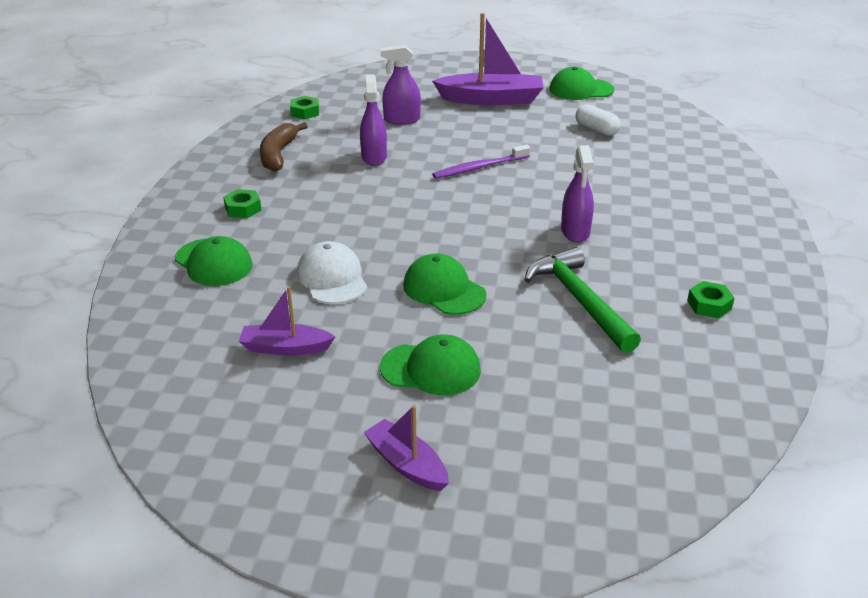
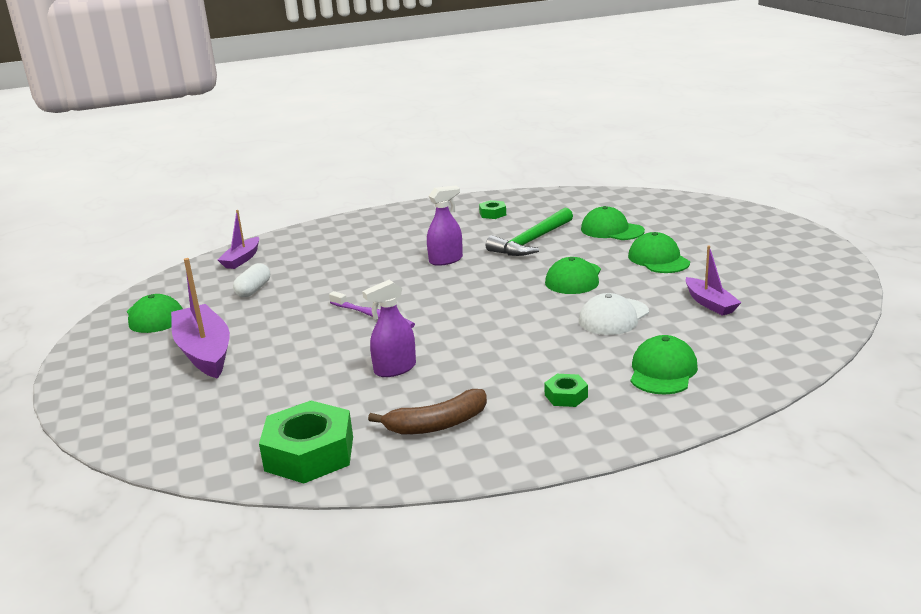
camera: 115 degrees left, 10 degrees down
green nut [290,96,319,119] -> green nut [259,401,353,483], size x2.08
purple boat [363,405,449,491] -> purple boat moved to [218,210,259,269]
purple spray bottle [381,45,421,125] -> none
none -> green cap [581,206,645,240]

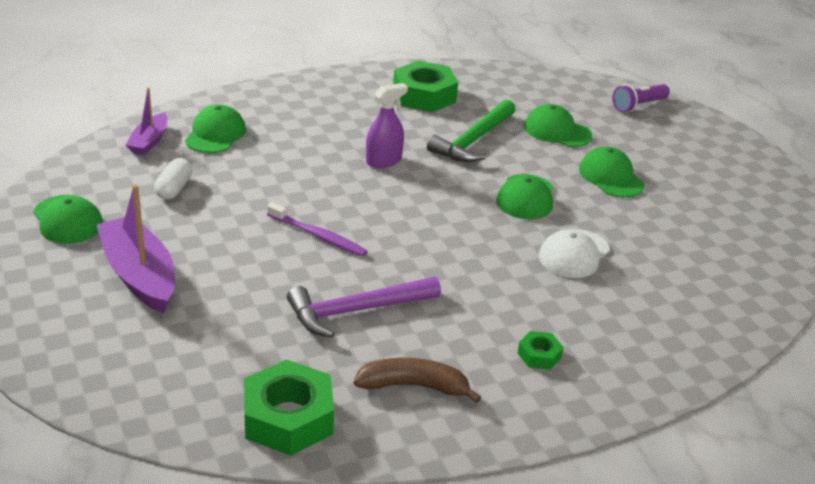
camera: 10 degrees left, 10 degrees up
purple spray bottle [362,280,416,377] -> purple hammer [287,277,441,338]
brown banana [368,389,487,434] -> brown banana turned 150 degrees counterclockwise [354,358,481,403]
green nut [479,200,506,219] -> green nut [393,61,458,112], size x2.08
green cap [631,335,698,394] -> green cap moved to [185,104,246,153]
purple boat [686,245,742,316] -> none
none -> purple flashlight [612,84,670,112]

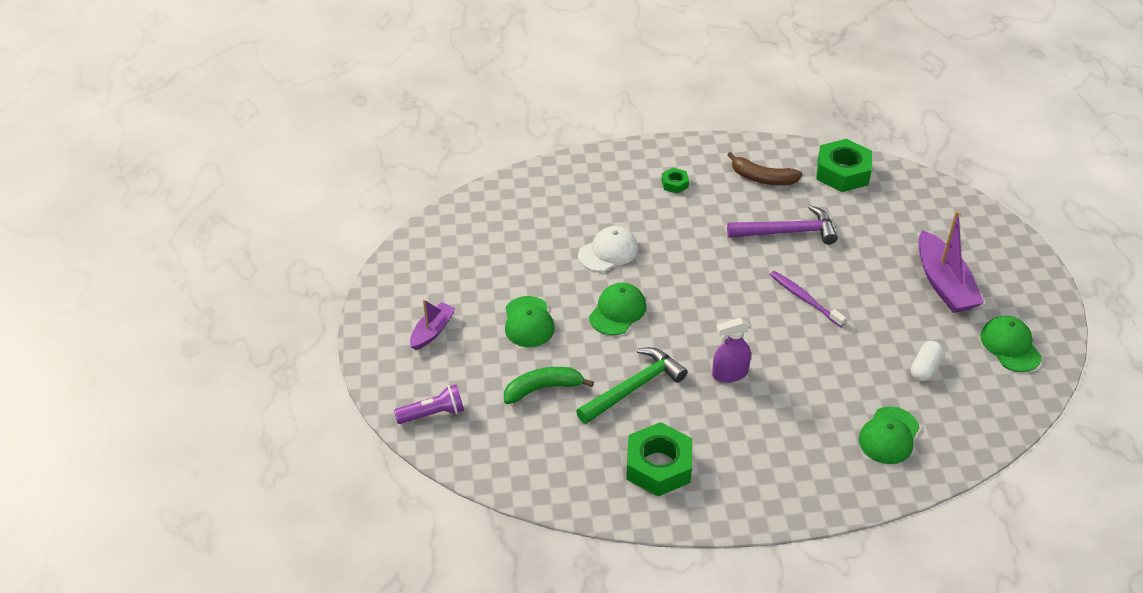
camera: 160 degrees left, 10 degrees up
purple boat [126,87,167,155] -> purple boat moved to [410,299,456,350]
green cap [524,104,593,147] -> green banana [504,367,594,404]

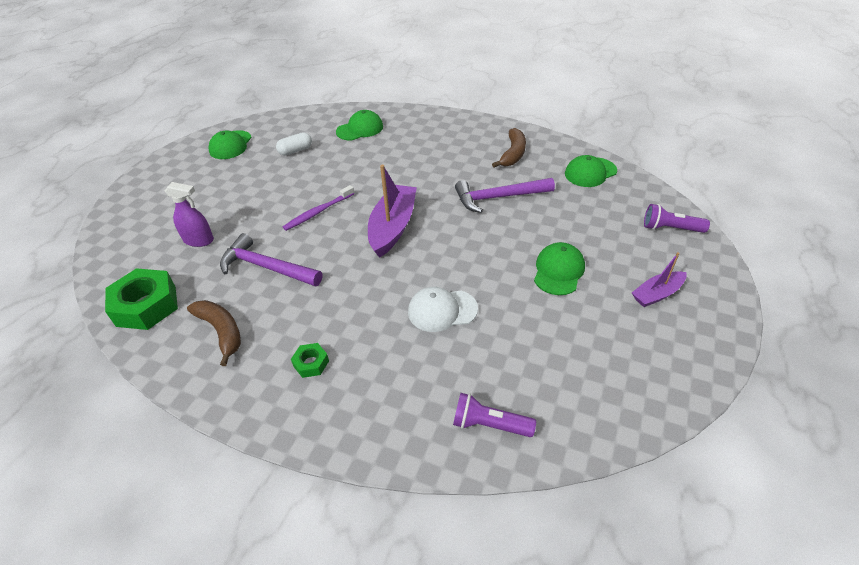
camera: 150 degrees left, 0 degrees up
green banana [504,367,594,404] -> none
green hammer [576,347,687,424] -> purple hammer [455,178,555,213]
green cap [589,283,646,335] -> green cap moved to [565,155,617,187]
green nut [626,422,692,496] -> brown banana [492,128,526,167]
purple spray bottle [712,318,751,383] -> purple spray bottle moved to [165,182,214,247]
purple toothbrush [770,271,846,327] -> purple toothbrush turned 60 degrees clockwise [283,185,354,231]
purple boat [918,210,984,313] -> purple boat moved to [368,165,417,258]
none -> purple flashlight [453,393,536,437]

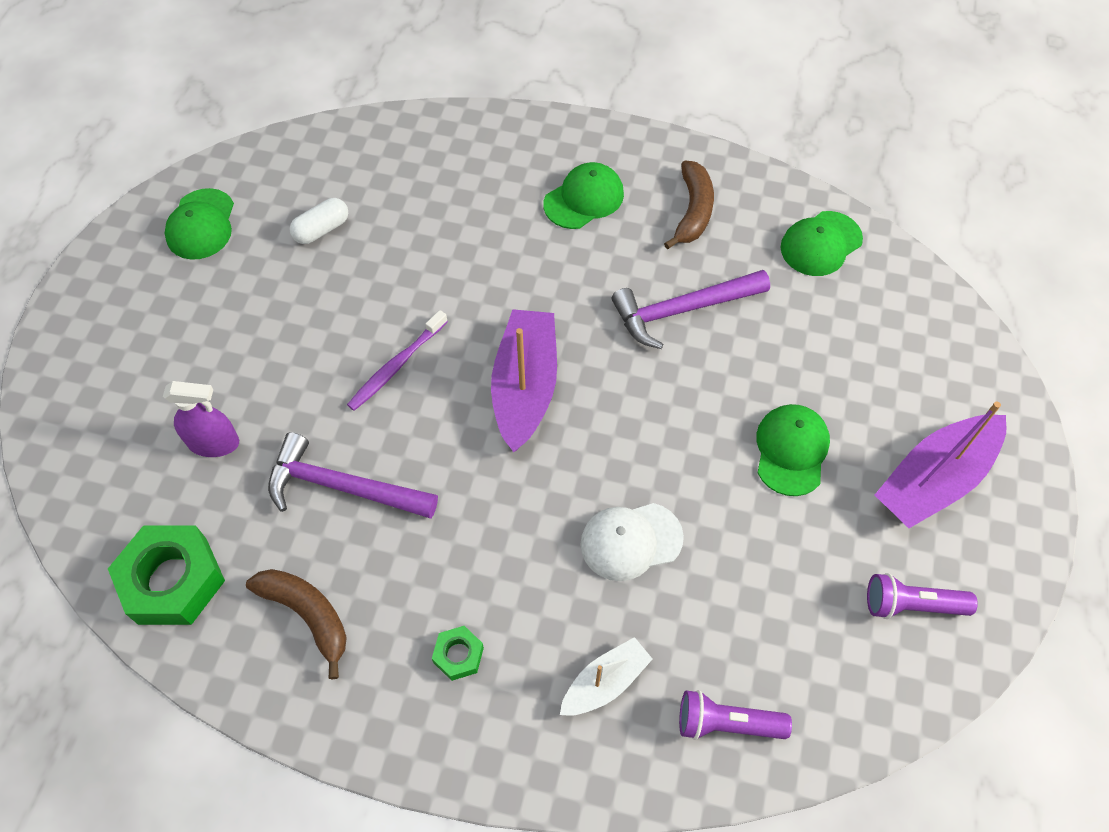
camera: 10 degrees left, 15 degrees up
green cap [336,110,383,140] -> green cap moved to [543,162,624,229]
purple boat [632,252,687,307] -> purple boat [875,402,1006,528], size x1.74
purple flashlight [644,204,710,233] -> purple flashlight moved to [867,573,978,619]
none -> white boat [560,637,652,716]

